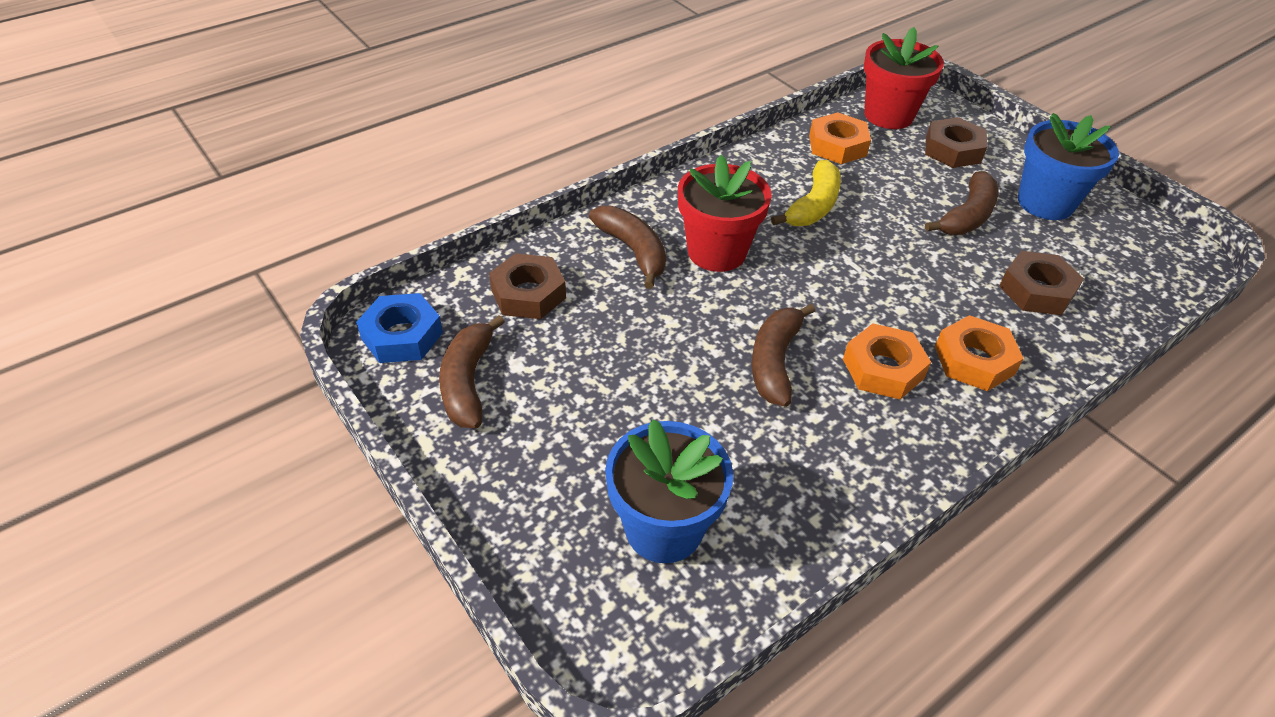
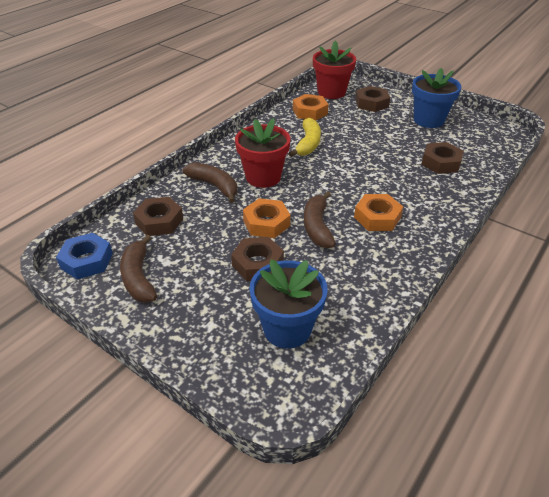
camera: 15 degrees left, 5 degrees down
brown banana [925,171,998,235] -> none
orange nut [935,315,1024,391] -> orange nut moved to [243,198,290,238]
none -> brown nut [231,237,284,281]

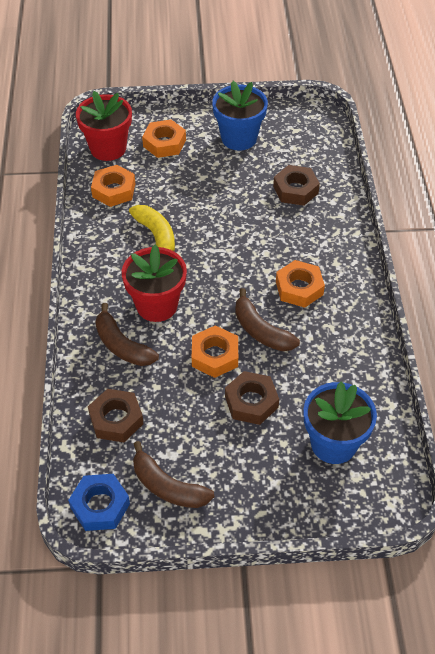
camera: 40 degrees left, 10 degrees up
brown banana [182,162,237,203] -> brown banana turned 135 degrees counterclockwise [95,303,159,366]
brown nut [355,86,390,112] -> orange nut [142,119,186,158]

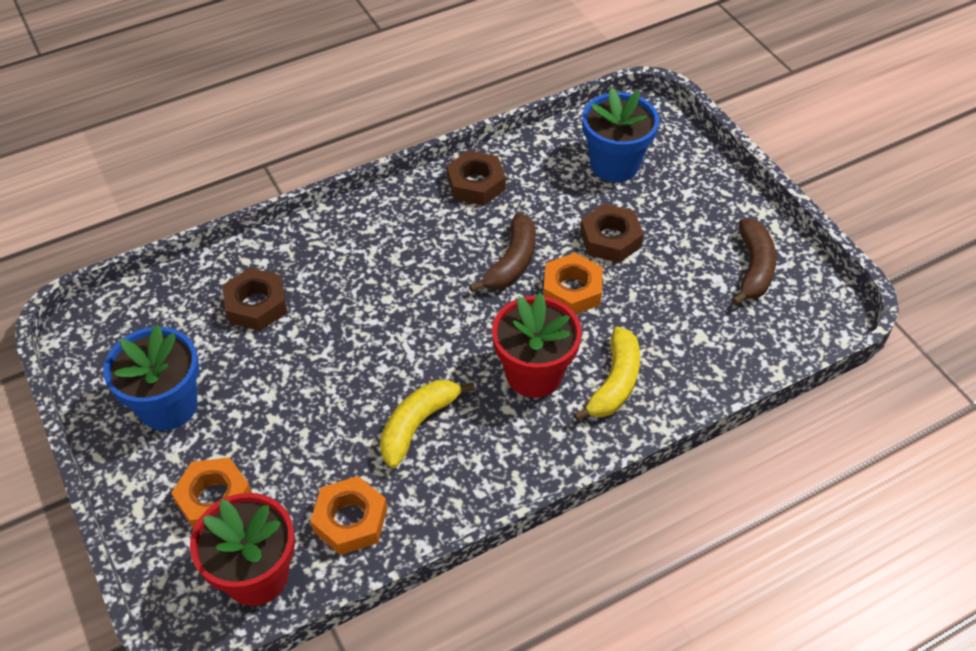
camera: 115 degrees left, 0 degrees up
blue nut [68,474,130,531] -> none
brown nut [88,389,144,442] -> brown nut moved to [447,150,506,206]
brown banana [95,303,159,366] -> yellow banana [573,326,640,421]
orange nut [276,260,325,308] -> none

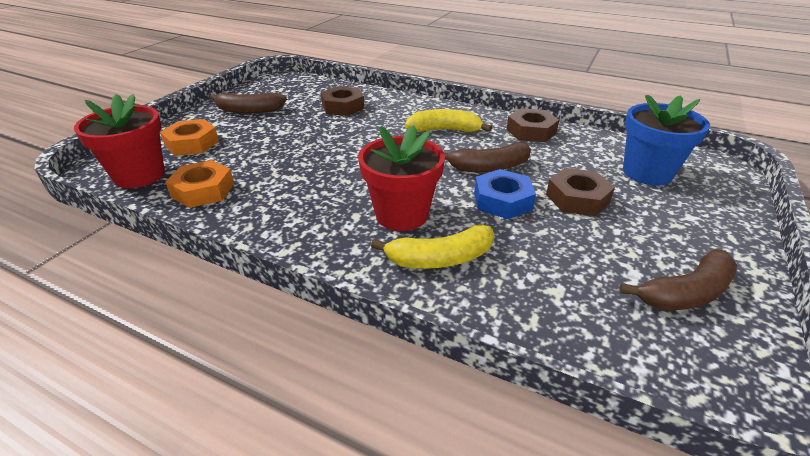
camera: 55 degrees right, 15 degrees down
blue flower pot [103,324,199,430] -> brown banana [210,92,287,114]
yellow banana [380,380,475,468] -> yellow banana moved to [405,109,492,132]
orange nut [543,253,603,314] -> blue nut [474,169,536,219]

